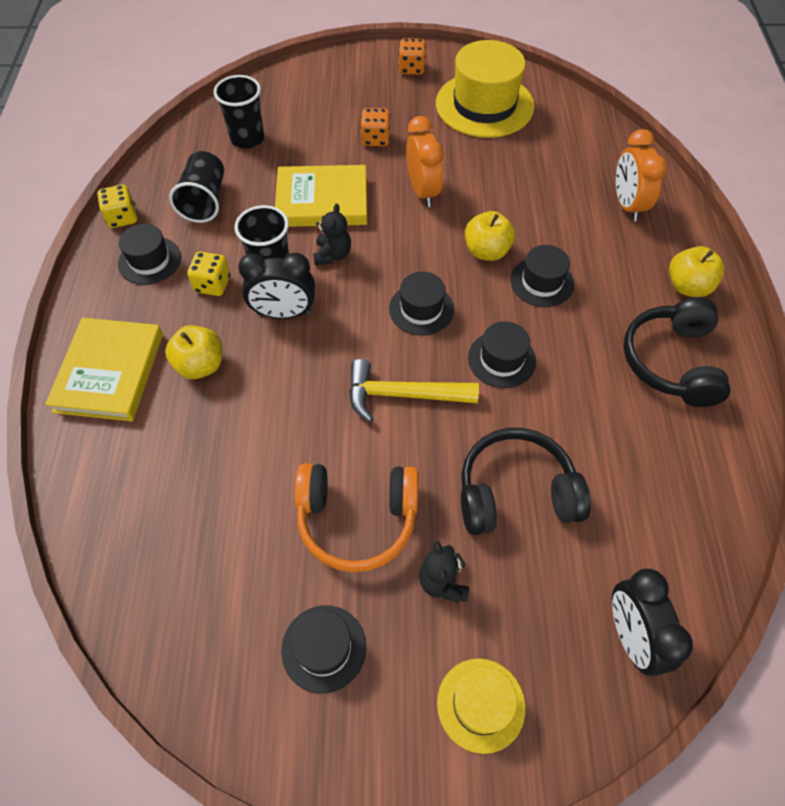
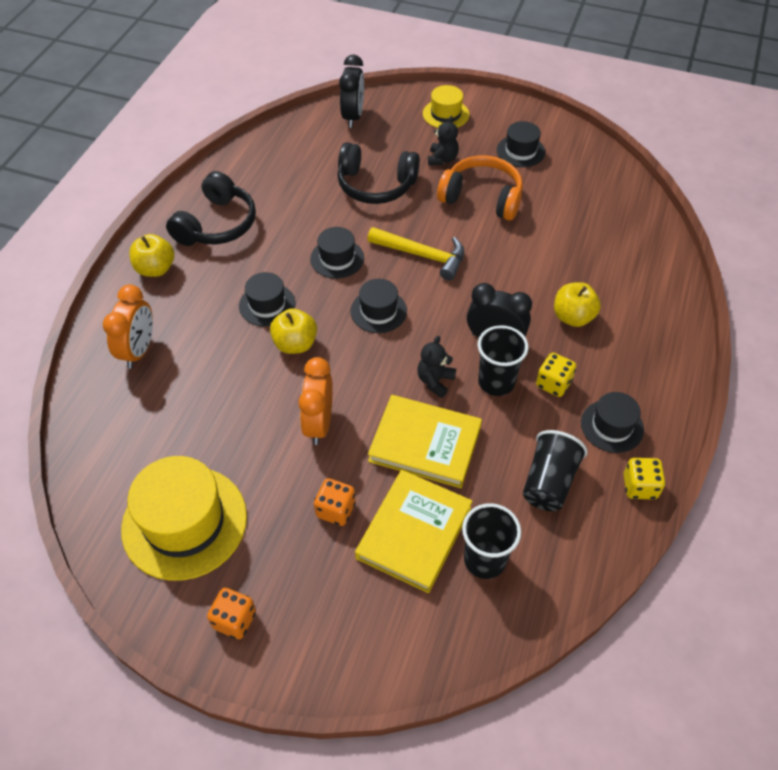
camera: 160 degrees left, 5 degrees down
yellow book [45,318,163,421] -> yellow book moved to [355,470,472,593]

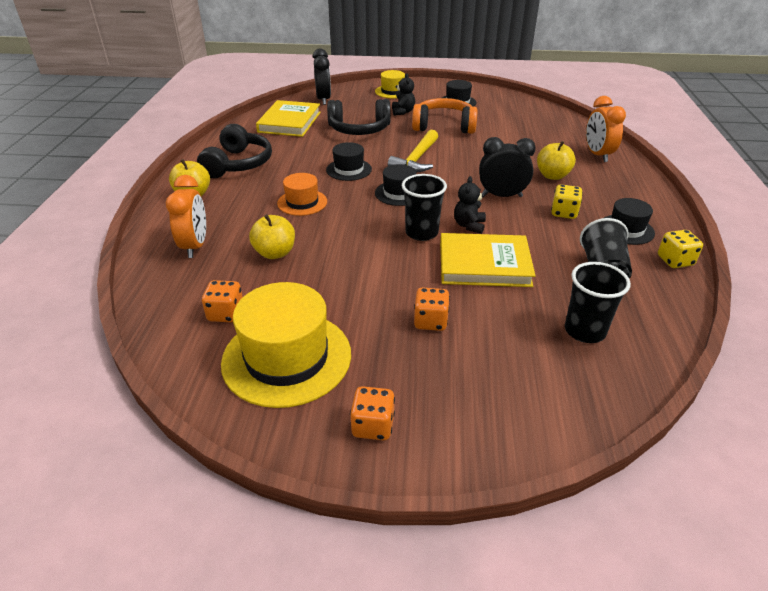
camera: 15 degrees left, 15 degrees down
black hat [239,272,295,327] -> orange hat [277,173,327,216]
yellow apple [270,308,317,354] -> yellow apple moved to [249,214,295,259]
orange clock [298,357,333,445] -> orange clock moved to [586,96,626,162]
yellow book [355,470,472,593] -> yellow book moved to [256,100,321,137]
yellow hammer [367,227,464,281] -> yellow hammer turned 105 degrees clockwise [388,130,438,172]
black cup [478,325,528,396] -> black cup moved to [402,174,447,241]
none -> orange dice [202,280,243,322]

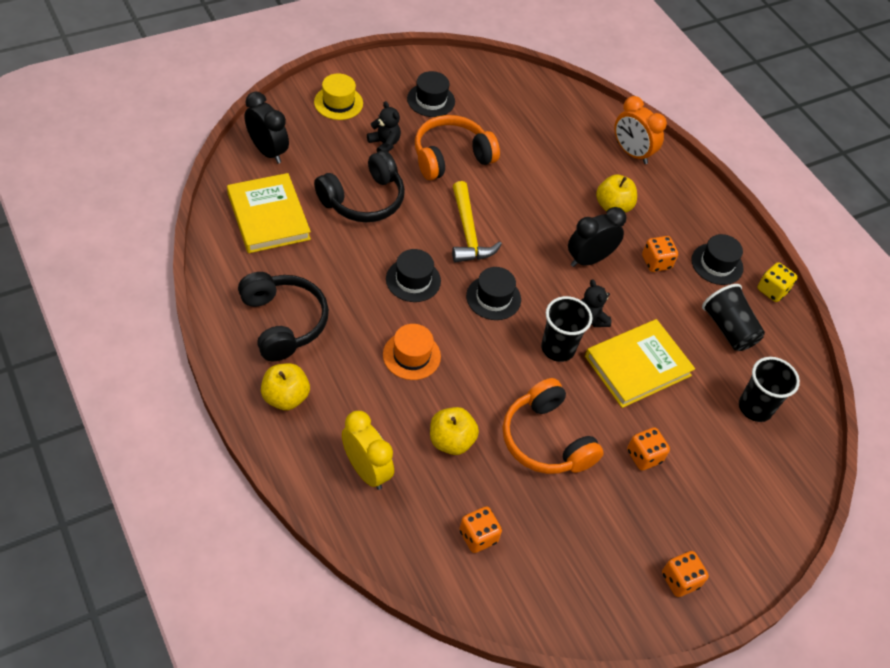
camera: 40 degrees left, 15 degrees up
orange clock [166,175,206,258] -> yellow clock [342,411,394,490]
yellow hat [221,282,351,408] -> none
yellow dice [551,184,583,219] -> orange dice [642,236,678,272]
none -> orange headphones [503,378,604,474]

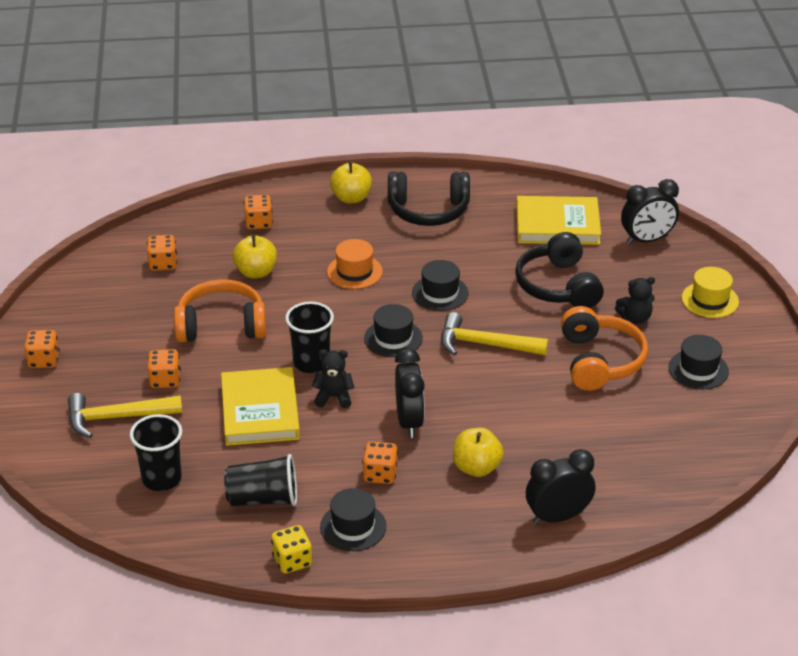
camera: 120 degrees right, 15 degrees down
yellow clock [342,411,394,490] -> orange dice [244,195,273,229]
orange clock [614,96,667,164] -> black clock [526,449,595,524]
none -> yellow hammer [68,393,182,438]

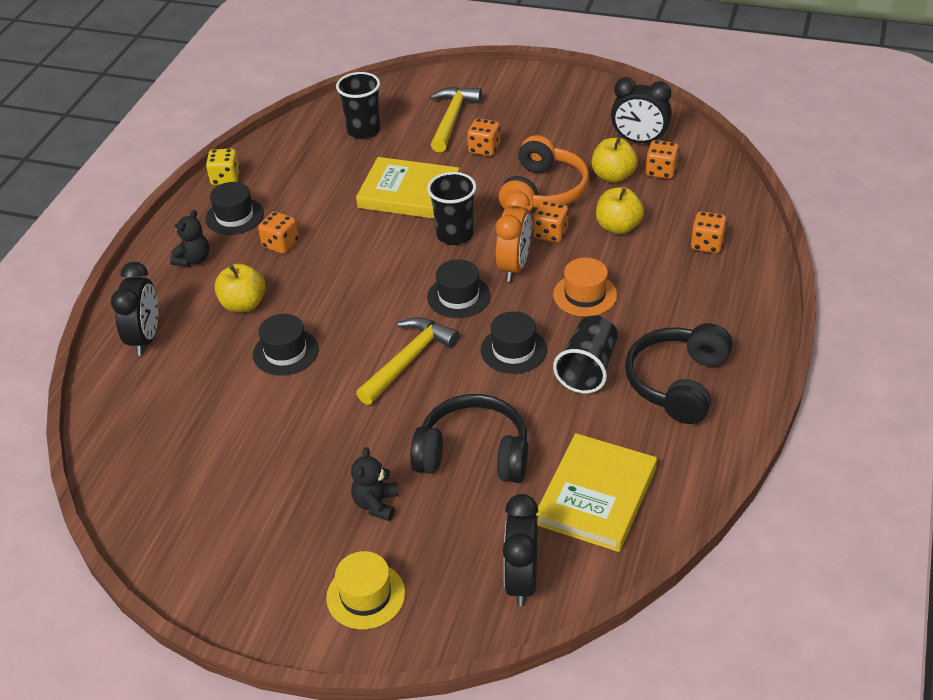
camera: 115 degrees right, 5 degrees up
orange dice [24,330,60,368] -> orange dice moved to [533,201,569,242]
black cup [224,454,297,506] -> black cup moved to [553,315,618,394]
black teddy bear [312,350,354,408] -> black teddy bear moved to [170,210,209,267]
yellow apple [330,162,372,204] -> yellow apple moved to [592,138,638,183]
black clock [395,348,425,438] -> black clock moved to [611,77,672,143]
orange headphones [561,306,648,391] -> none
black hat [669,335,729,389] -> black hat moved to [253,314,318,376]
none -> orange clock [496,191,532,282]

